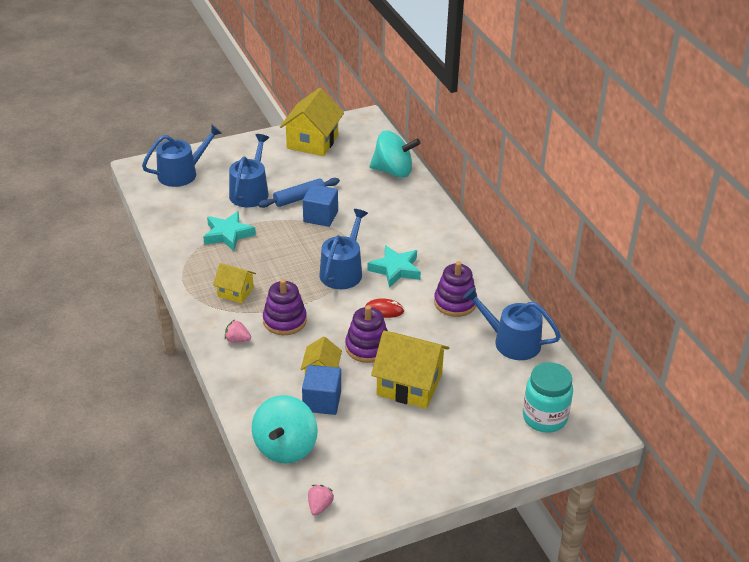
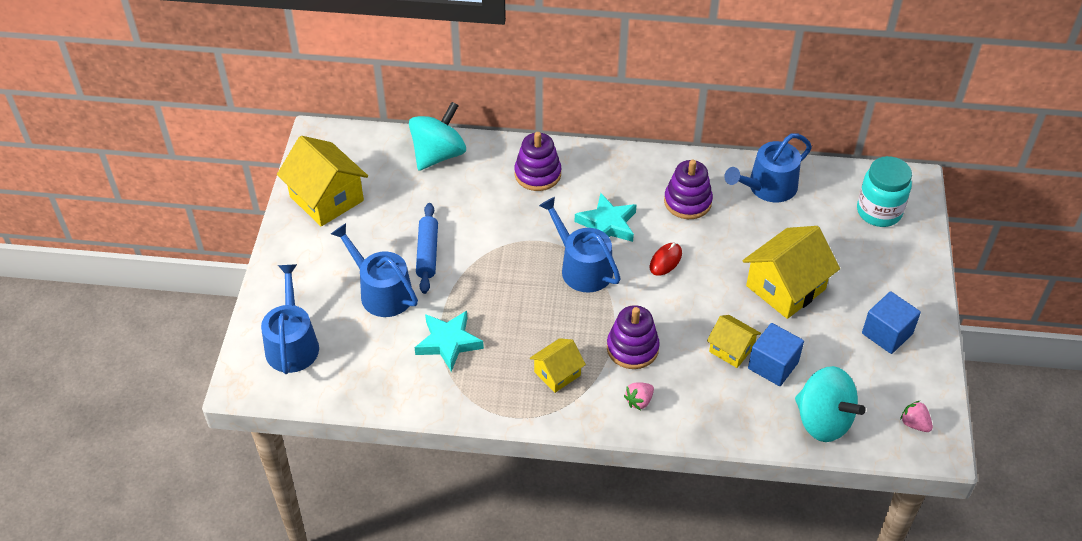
camera: 60 degrees left, 10 degrees up
blue cube [303,184,338,227] -> blue cube moved to [862,291,921,354]
purple stacking toy [345,305,388,363] -> purple stacking toy moved to [514,132,561,191]

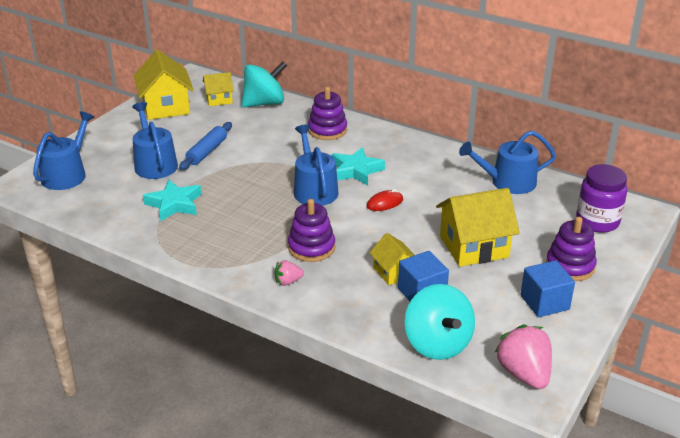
camera: 25 degrees right, 15 degrees down
yellow house [530,338,586,393] -> yellow house moved to [203,72,234,106]
purple stacking toy [664,160,713,219] -> purple stacking toy moved to [546,217,597,281]
turquoise jar [857,156,912,227] -> purple jar [576,164,627,233]
pink strawberry [900,401,933,432] -> pink strawberry [494,324,552,389], size x1.93

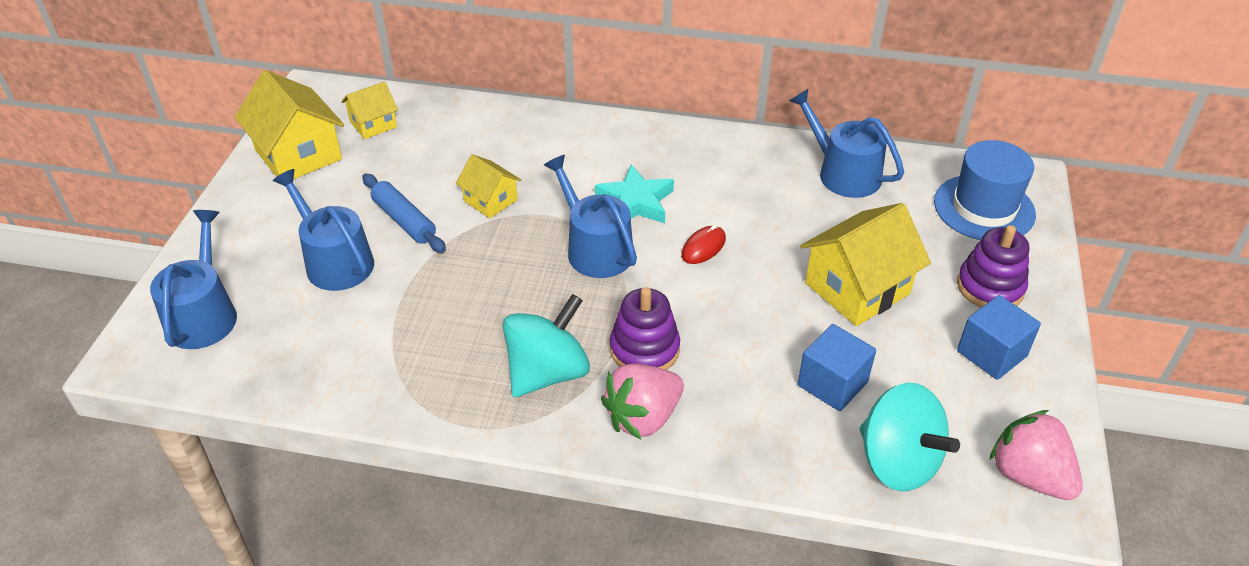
camera: 20 degrees left, 10 degrees up
turquoise star [143,180,201,221] -> none
blue rolling pin [179,122,232,170] -> blue rolling pin turned 45 degrees counterclockwise [362,173,446,253]
turquoise spinning top [242,61,287,108] -> turquoise spinning top moved to [503,294,590,397]
pink strawberry [275,260,304,286] -> pink strawberry [601,363,684,439], size x1.93
purple stacking toy [308,87,347,140] -> none
yellow house [369,233,415,285] -> yellow house moved to [456,154,521,218]
blue watering can [459,130,556,194] -> blue watering can turned 75 degrees clockwise [789,89,904,198]
purple jar [576,164,627,233] -> blue hat [934,140,1036,240]

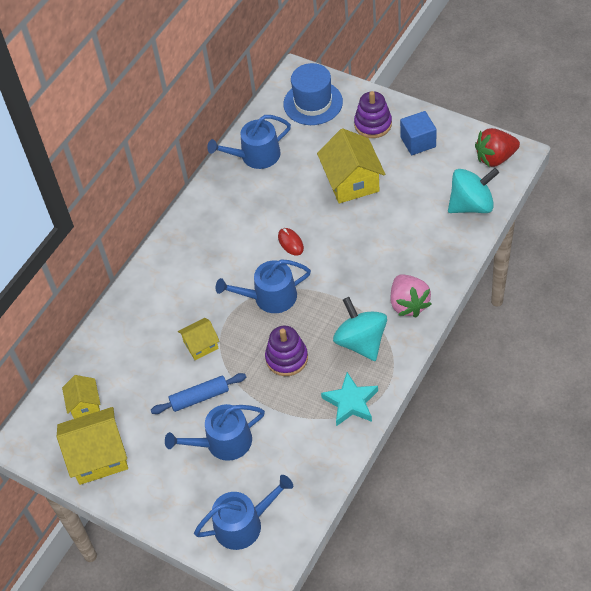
camera: 65 degrees left, 10 degrees up
blue watering can [150,210,237,349] -> blue watering can turned 135 degrees clockwise [194,475,293,550]
turquoise star [595,164,674,223] -> turquoise star moved to [321,372,378,426]
purple stacking toy [610,287,680,370] -> purple stacking toy moved to [265,325,308,376]
blue cube [798,324,876,411] -> none
pink strawberry [989,410,1083,500] -> red strawberry [475,128,520,167]

